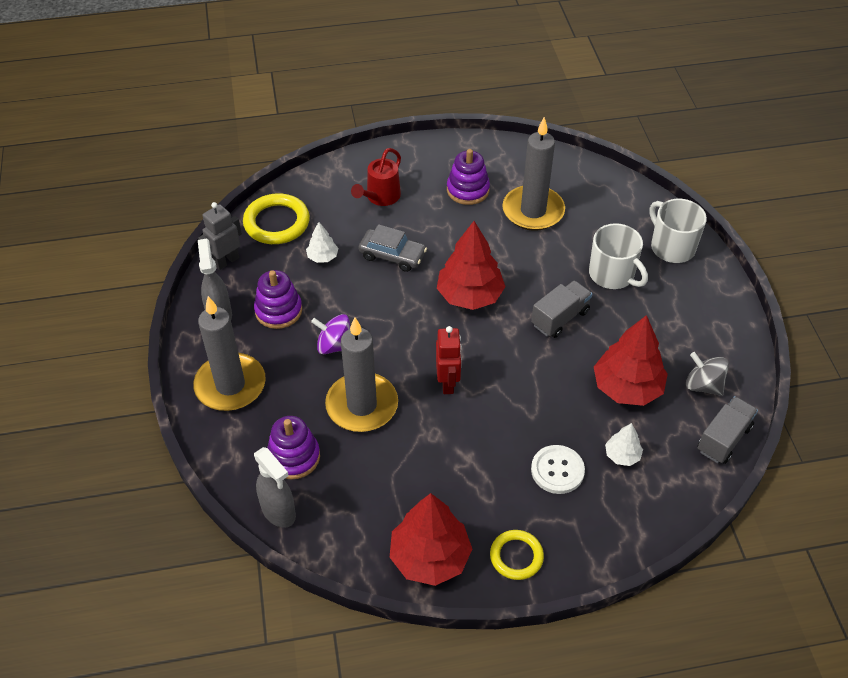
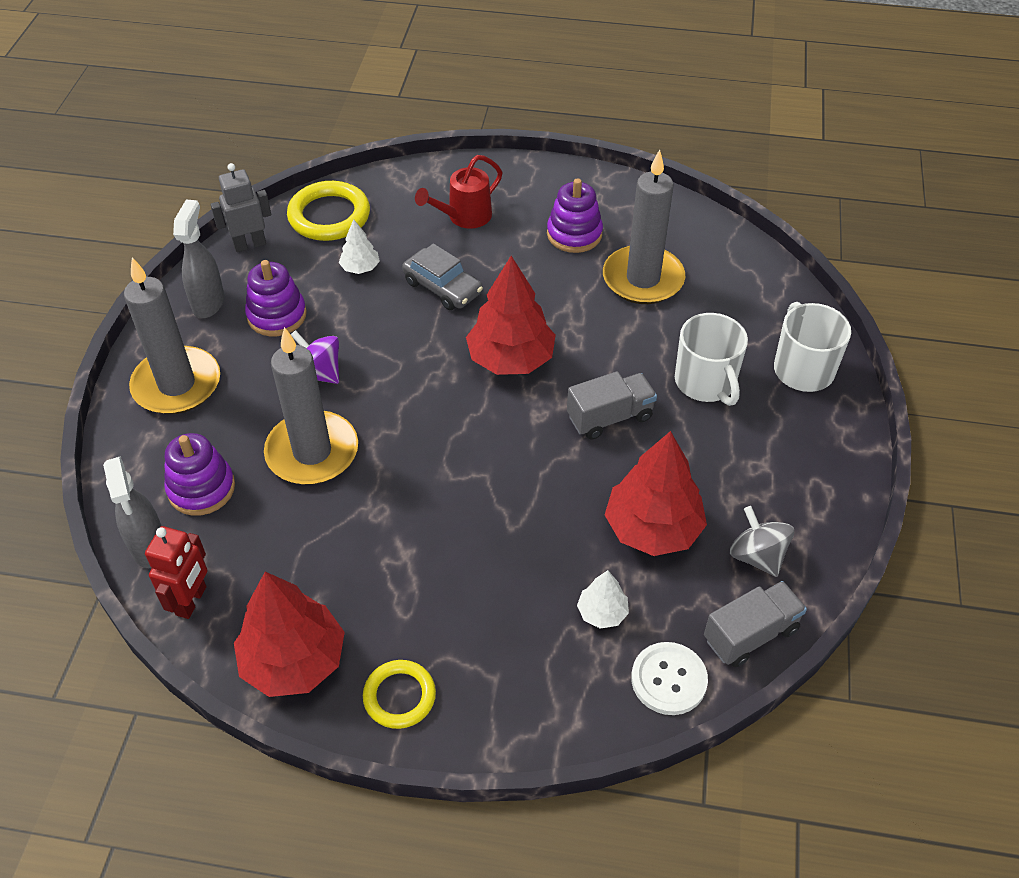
camera: 20 degrees right, 0 degrees up
red robot [436,326,462,394] -> red robot moved to [145,526,207,619]
white button [531,445,585,494] -> white button moved to [631,642,708,715]

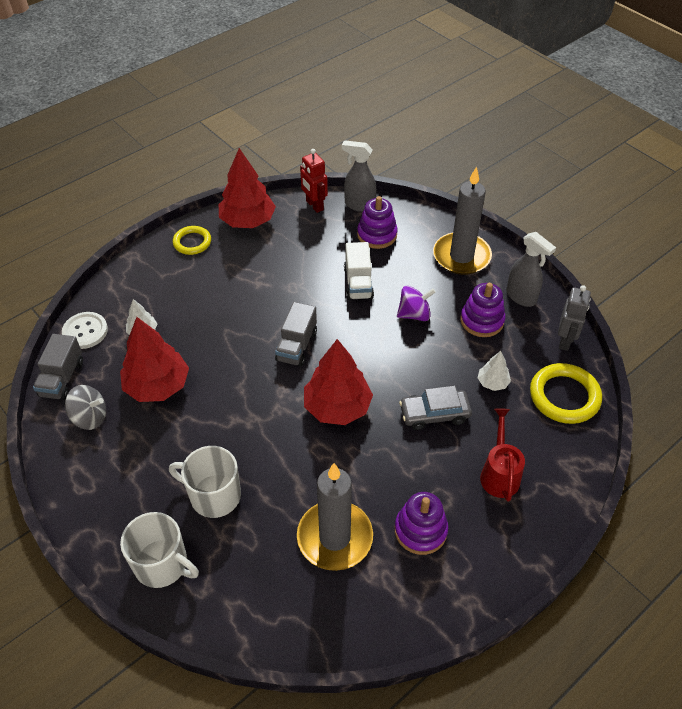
camera: 130 degrees right, 0 degrees up
grey candle [264,327,358,485] -> white truck [344,242,374,300]
grey truck [567,372,657,440] -> grey truck moved to [275,302,317,367]

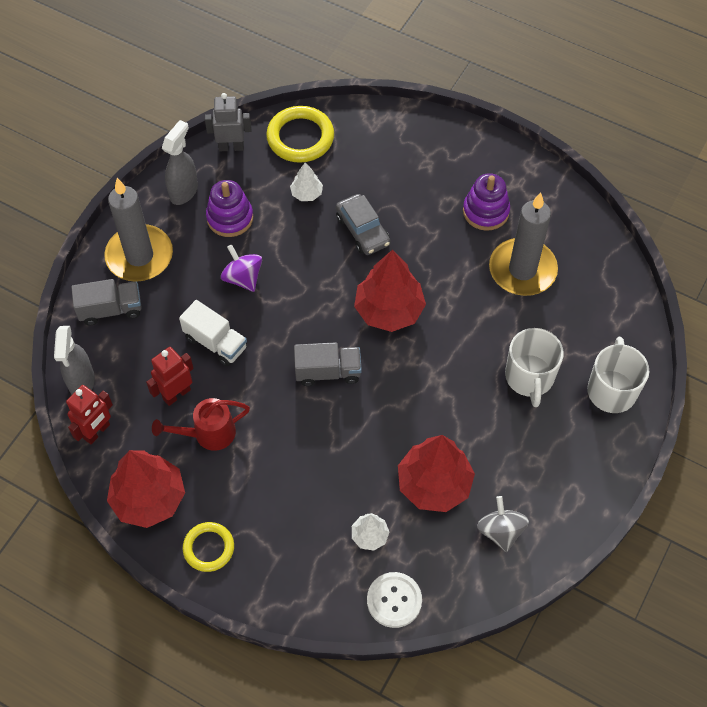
camera: 110 degrees left, 10 degrees up
grey truck [33,334,83,400] -> grey truck moved to [71,279,142,325]
white truck [344,242,374,300] -> white truck turned 60 degrees clockwise [179,300,247,366]
purple stacking toy [357,196,398,249] -> none
red watering can [480,408,525,502] -> red watering can moved to [152,398,250,451]
none -> red robot [146,347,194,406]

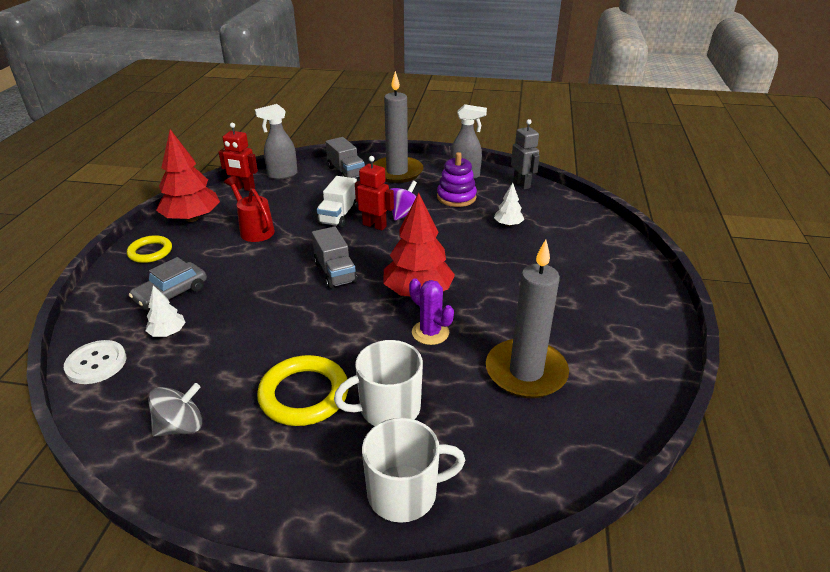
camera: 70 degrees right, 25 degrees down
red robot [146,347,194,406] -> red robot moved to [355,156,394,230]
yellow ring [266,106,334,163] -> yellow ring moved to [257,355,348,426]
grey car [336,194,391,255] -> grey car moved to [129,257,207,310]
red tree [398,435,475,512] -> none
purple stacking toy [463,173,510,231] -> none
none -> purple cactus [409,278,454,345]

